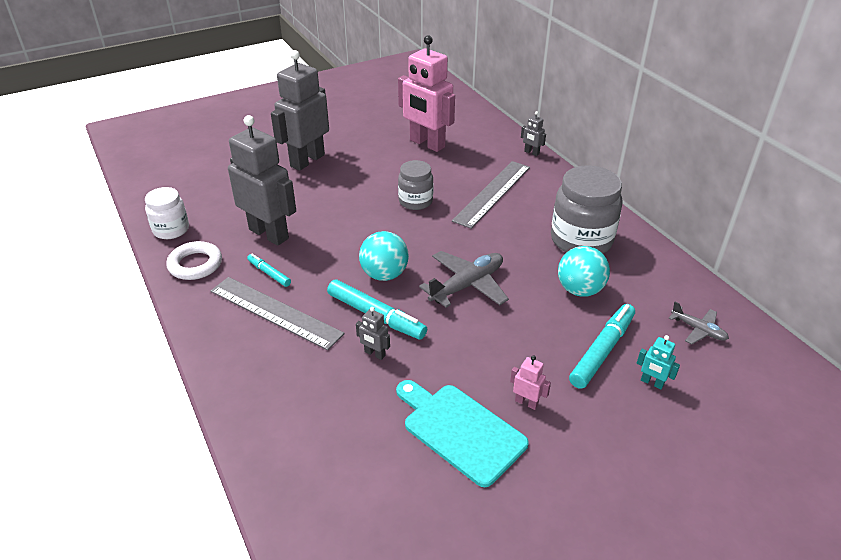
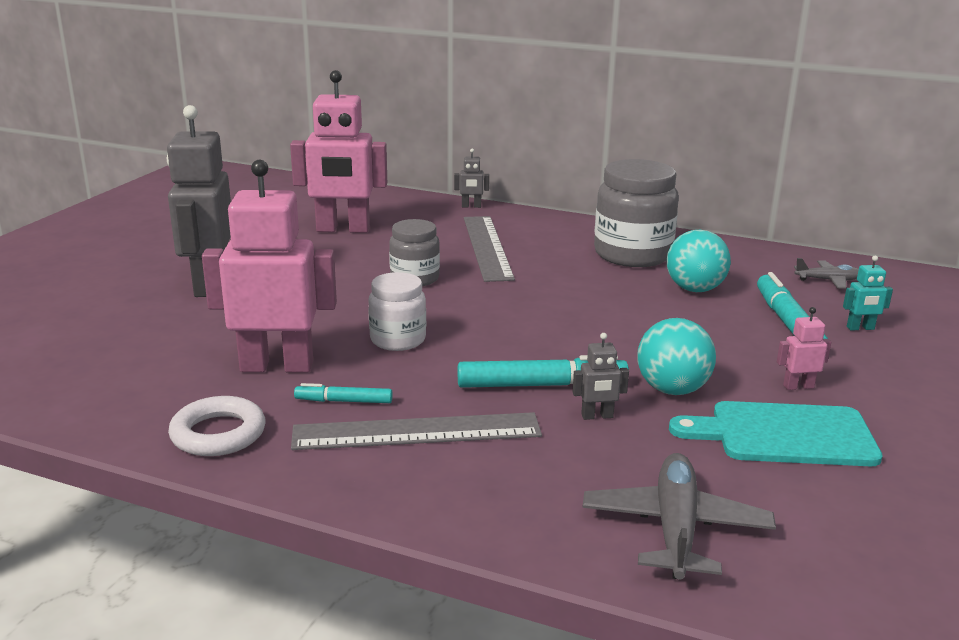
camera: 40 degrees left, 15 degrees down
white jar [145,187,189,239] -> white jar moved to [368,272,426,351]
grey robot [228,115,296,246] -> pink robot [202,160,337,373]
turquoise ball [359,231,409,281] -> turquoise ball moved to [638,318,716,395]
grey plane [419,251,509,308] -> grey plane moved to [582,453,776,580]

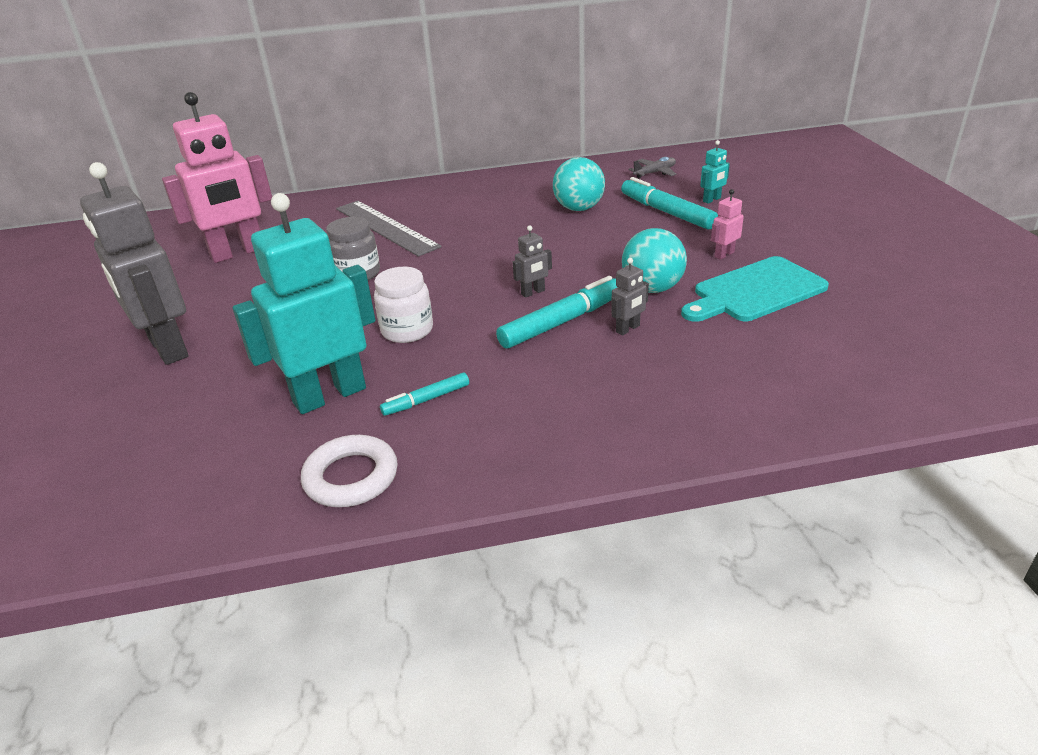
camera: 30 degrees left, 10 degrees up
pink robot [202,160,337,373] -> turquoise robot [233,193,375,414]
grey ruler [291,412,542,450] -> none
grey robot [454,148,489,208] -> grey robot moved to [513,225,552,298]
grey plane [582,453,776,580] -> none
grey jar [594,159,679,267] -> none

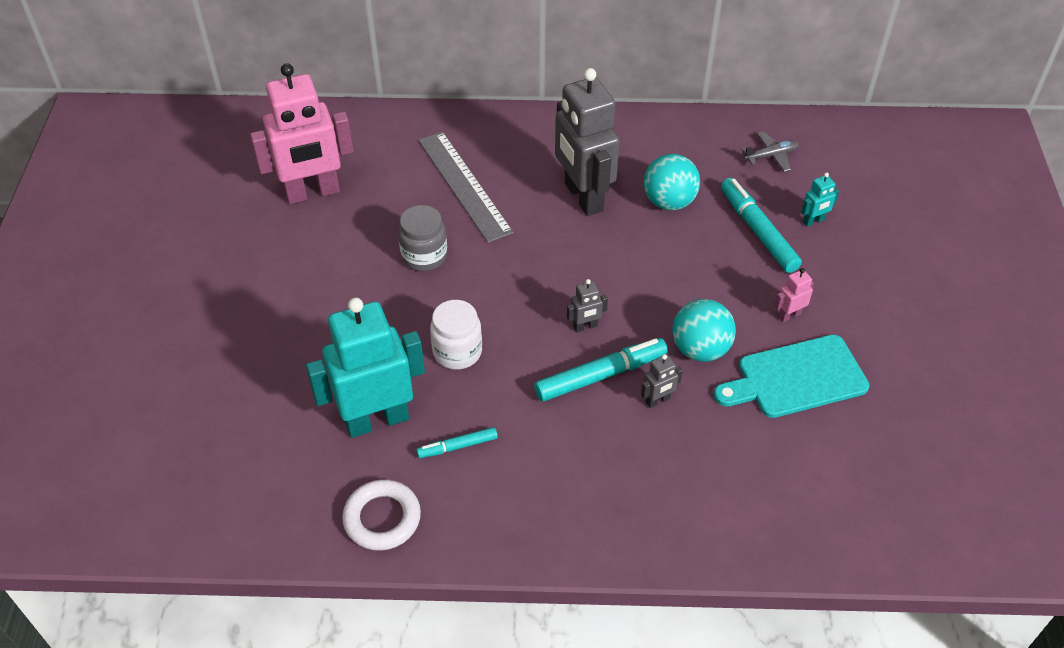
camera: 10 degrees right, 15 degrees up
grey robot [80,162,188,365] -> grey robot moved to [555,68,620,216]

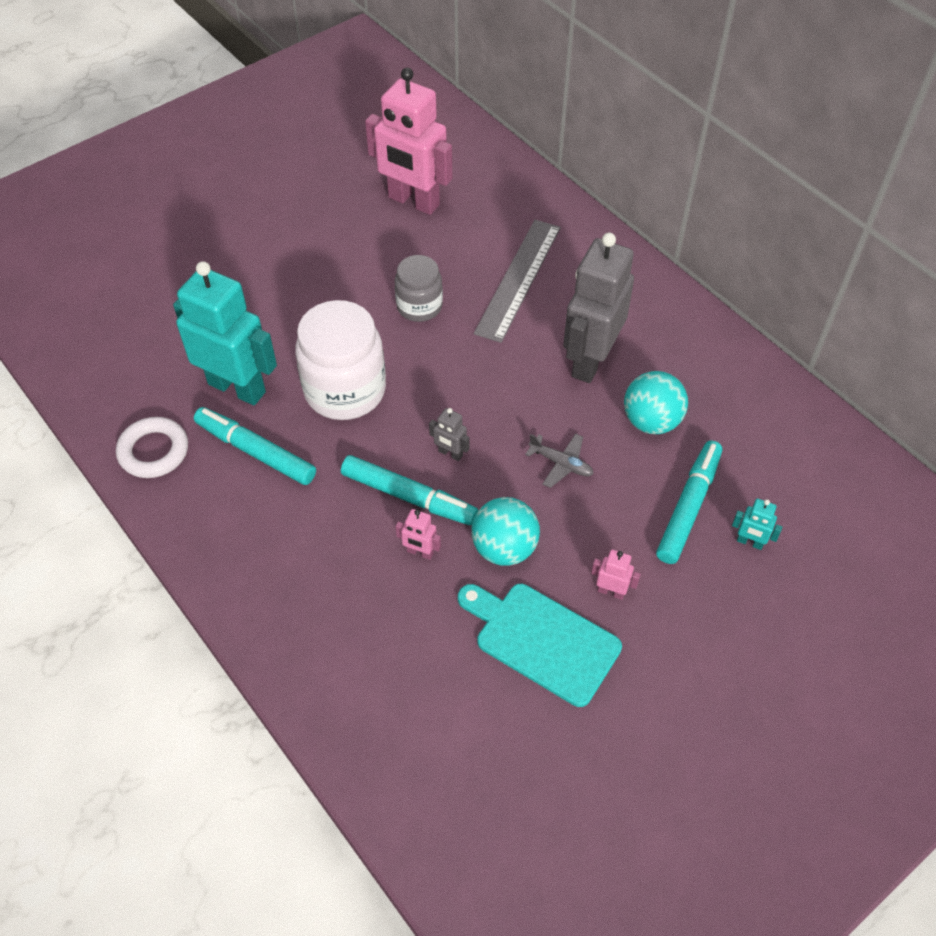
camera: 50 degrees right, 5 degrees up
turquoise marker [416,427,498,458] -> turquoise marker [194,407,316,485], size x1.81
white jar [430,300,482,370] -> white jar [295,300,386,420], size x1.70
grey robot [641,354,683,408] -> pink robot [395,509,441,560]
grey plane [742,131,799,172] -> grey plane moved to [525,433,594,488]

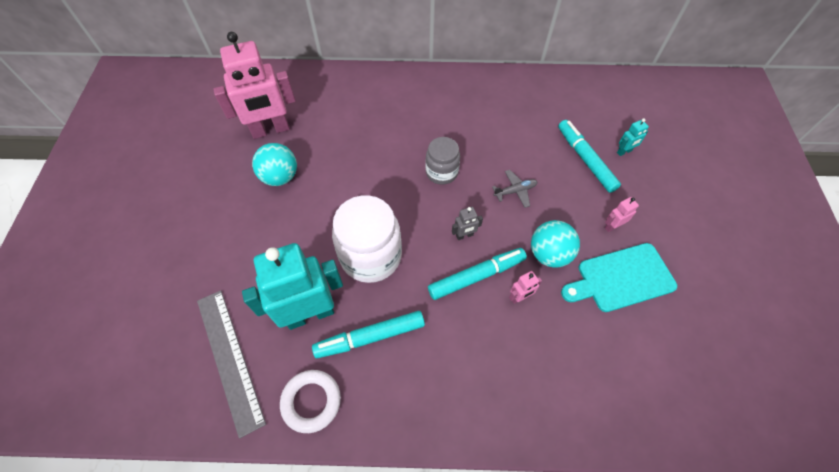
camera: 50 degrees left, 5 degrees up
grey jar [395,255,443,322] -> grey jar moved to [425,137,460,185]
grey ruler [474,220,561,343] -> grey ruler moved to [197,290,266,439]
grey robot [563,233,634,383] -> none
turquoise ball [624,371,688,434] -> turquoise ball moved to [252,143,297,186]

